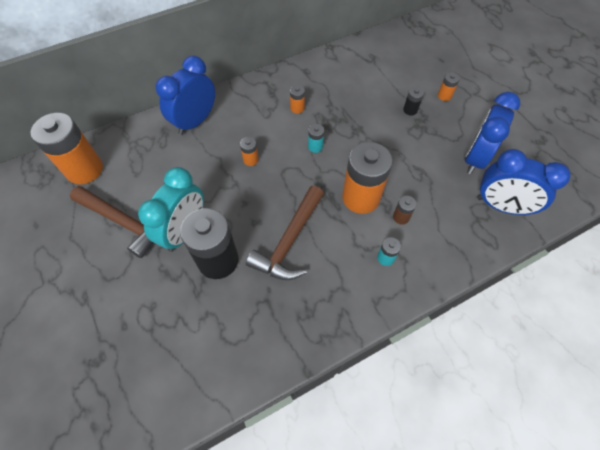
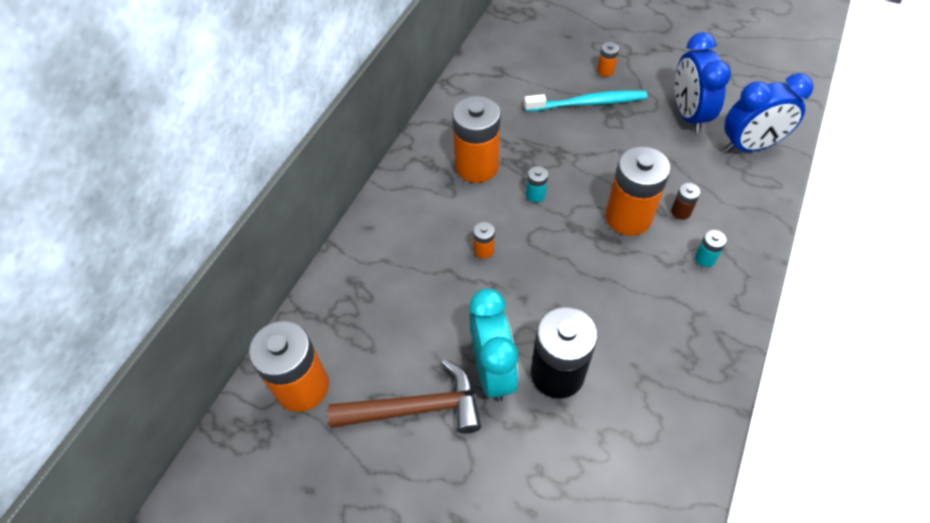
camera: 35 degrees left, 5 degrees down
blue clock [156,56,215,135] -> none
brown hammer [246,186,324,280] -> none
orange battery [290,85,305,114] -> orange battery [452,96,500,183], size x2.33
black battery [403,87,424,116] -> turquoise toothbrush [524,90,647,112]

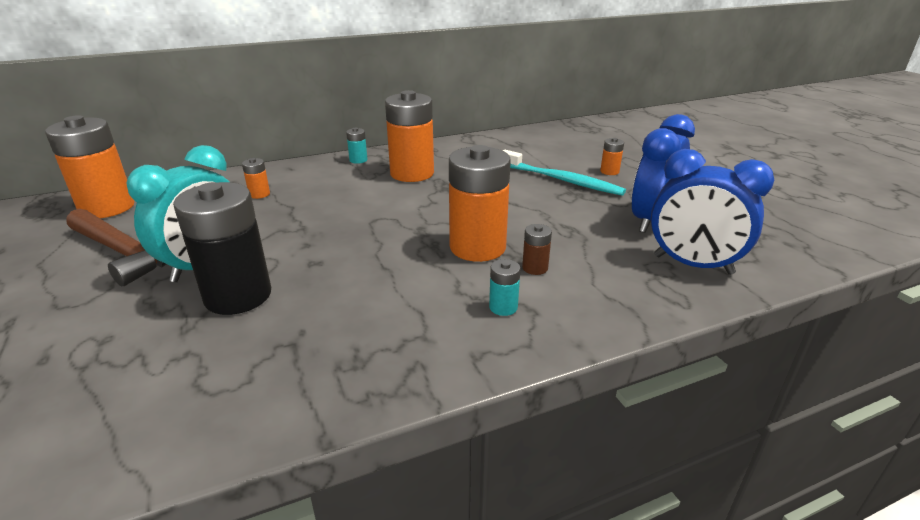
camera: 40 degrees right, 25 degrees down
orange battery [473,222,495,259] -> orange battery moved to [242,158,270,199]
turquoise battery [526,166,548,202] -> turquoise battery moved to [346,128,367,164]

